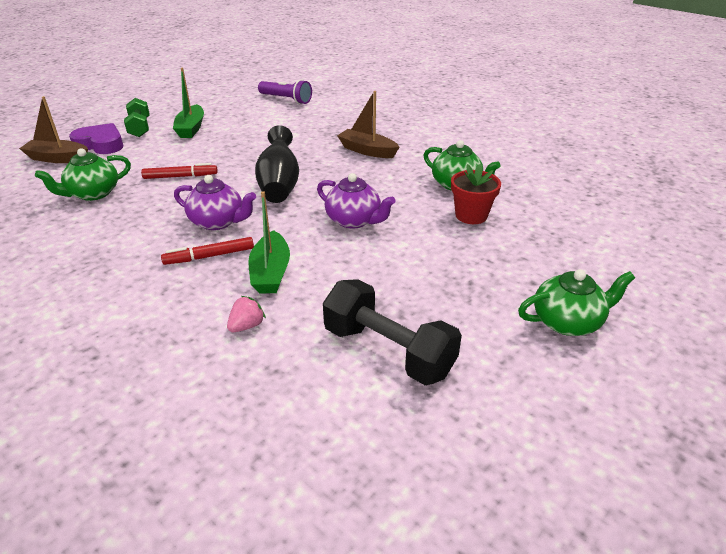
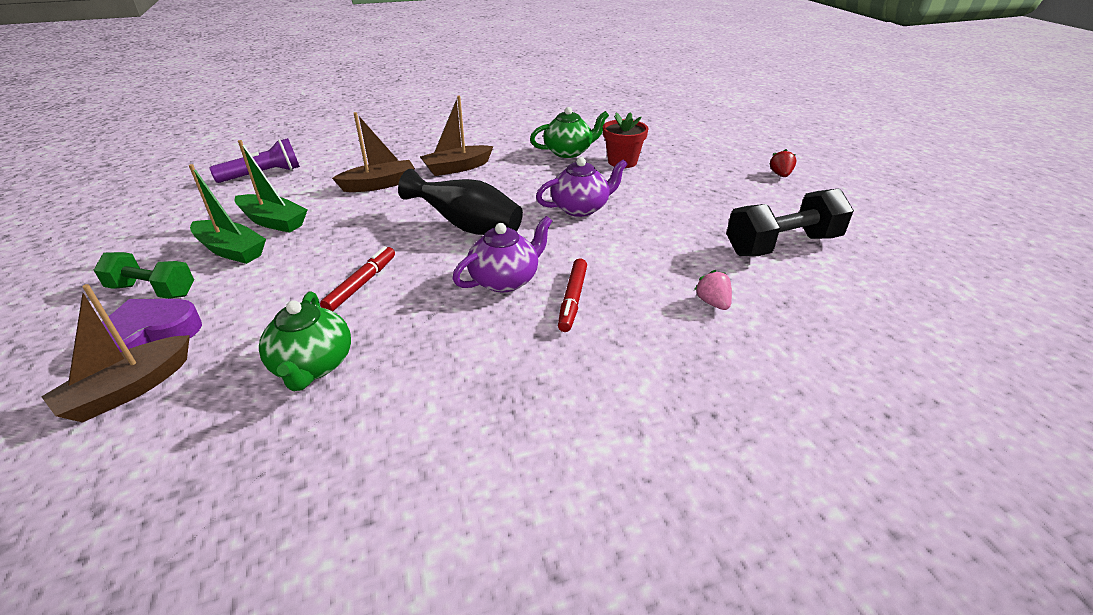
camera: 60 degrees left, 0 degrees up
green boat [248,191,290,294] -> green boat moved to [234,140,307,233]
green teapot [518,269,635,336] -> red strawberry [769,149,796,177]
none -> brown boat [332,112,415,192]

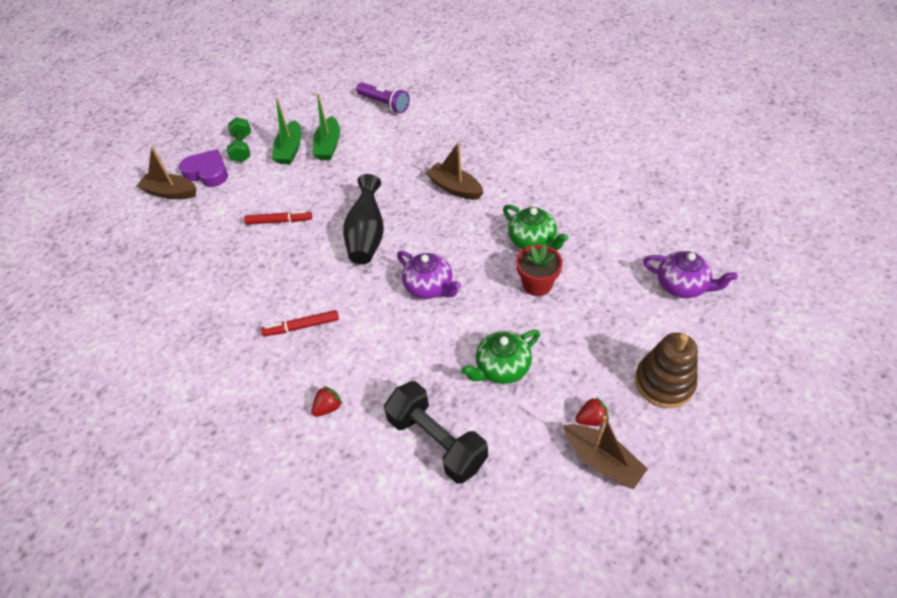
camera: 70 degrees right, 15 degrees up
green teapot [259,291,351,391] -> green teapot moved to [461,330,540,384]
brown boat [332,112,415,192] -> brown boat moved to [563,416,648,489]
purple teapot [452,216,552,292] -> purple teapot moved to [643,251,738,298]
pink strawberry [694,270,732,310] -> red strawberry [312,386,342,417]
none -> brown stacking toy [635,333,698,408]

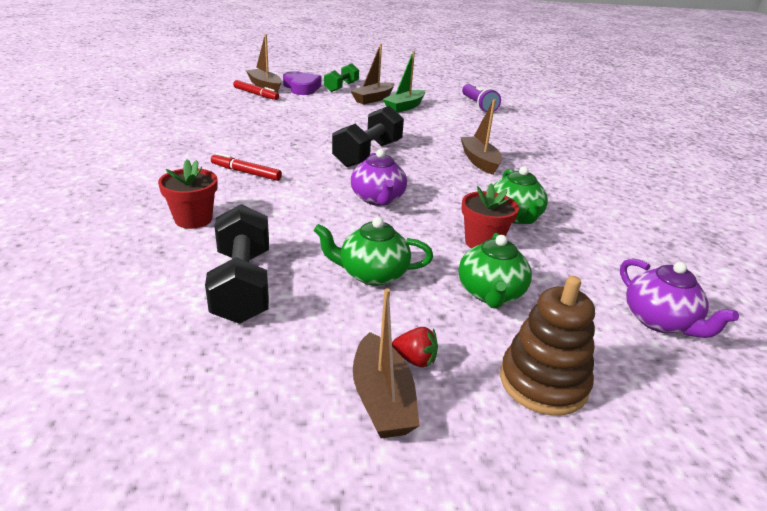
camera: 30 degrees right, 20 degrees down
red marker [244,211,312,225] -> red marker moved to [233,80,279,100]
green boat [272,98,302,164] -> brown boat [351,44,394,104]
red strawberry [312,386,342,417] -> red flower pot [158,159,218,229]
black vase [343,174,384,264] -> black dumbbell [332,106,404,167]
none -> green teapot [459,233,532,309]

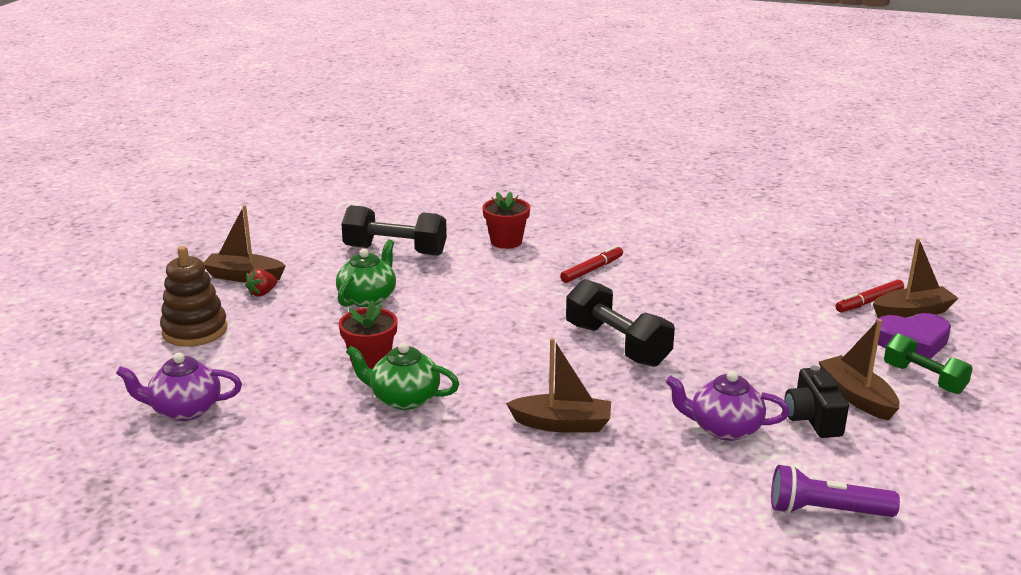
camera: 115 degrees right, 5 degrees down
purple teapot [351,149,407,206] -> purple teapot moved to [666,371,790,441]
green boat [383,51,425,113] -> black camera [784,366,849,438]
green teapot [459,233,532,309] -> none

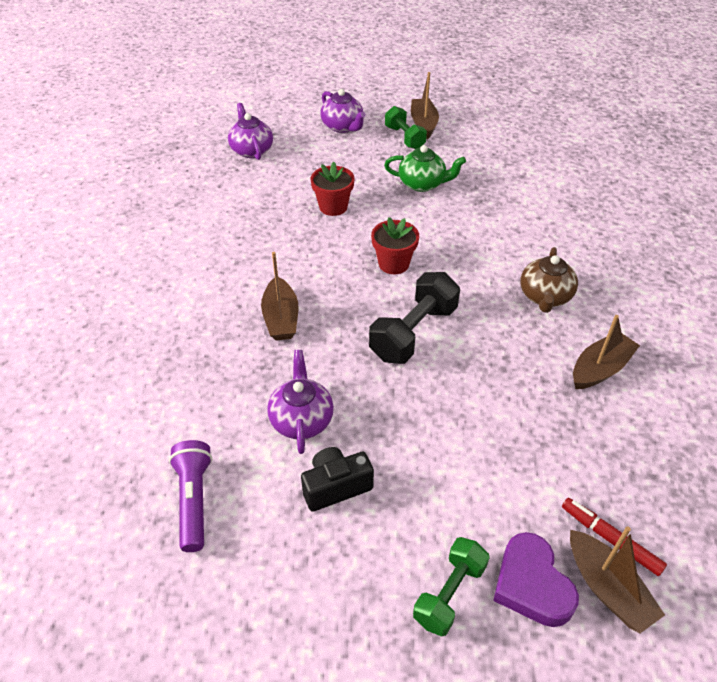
camera: 75 degrees right, 20 degrees up
brown stacking toy [160,246,227,347] -> purple teapot [320,89,366,133]
red strawberry [245,269,278,297] -> green dumbbell [385,106,427,149]
black dumbbell [341,205,447,256] -> none
green teapot [346,342,459,410] -> none
red flower pot [482,191,530,249] -> red flower pot moved to [371,217,419,274]
red marker [560,245,623,283] -> brown teapot [520,247,578,313]
brown boat [819,319,900,421] -> brown boat moved to [573,315,640,389]

